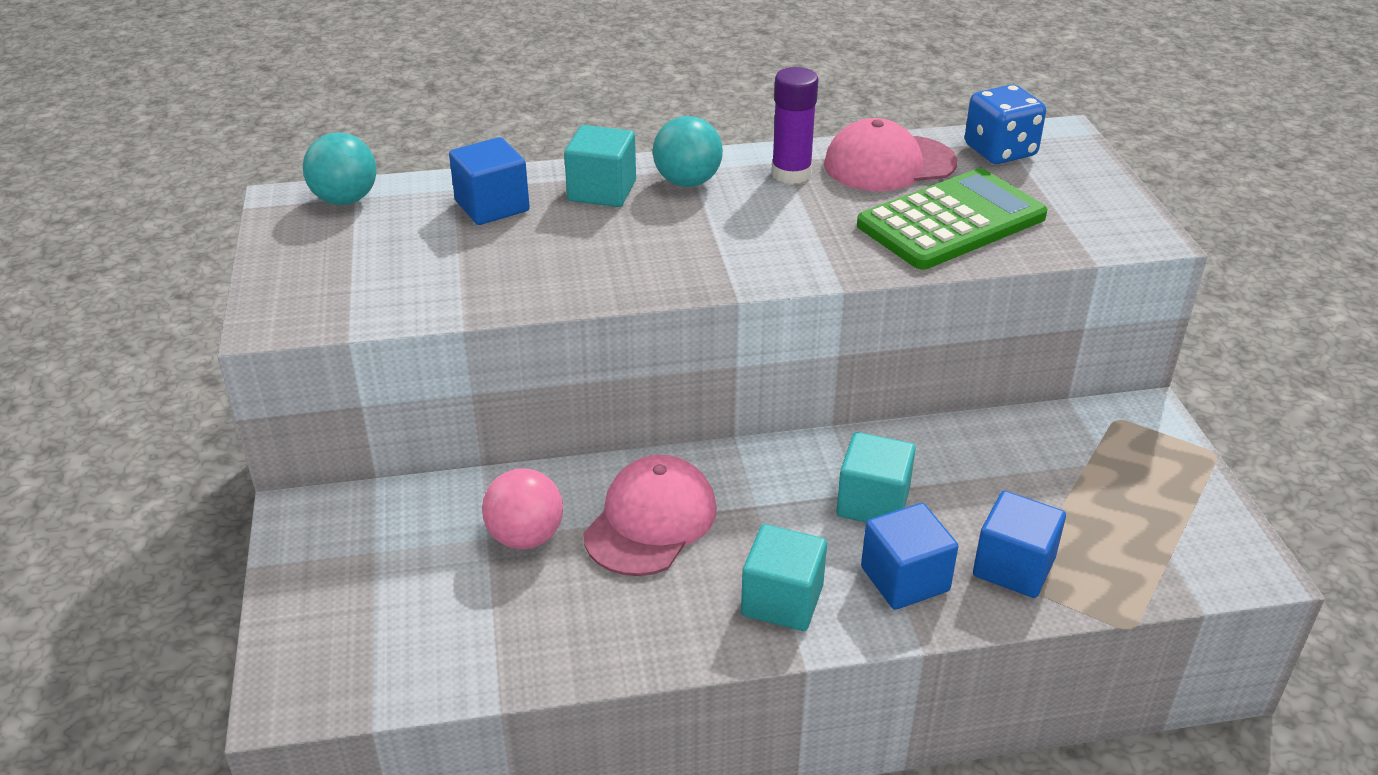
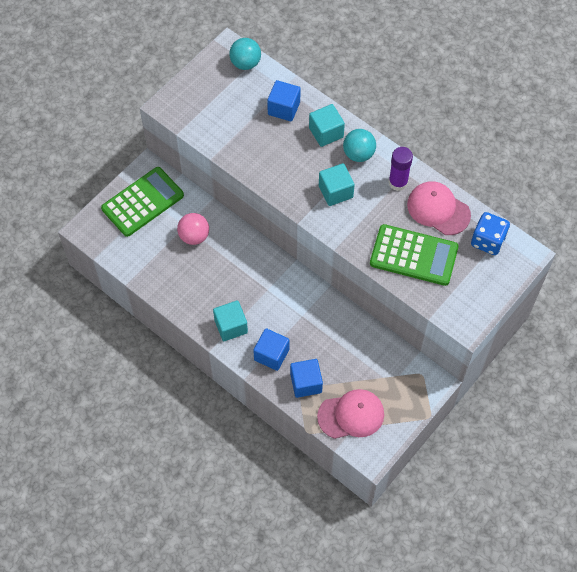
camera: 50 degrees right, 25 degrees up
pink cap [583,455,717,576] -> pink cap moved to [317,389,384,439]
turquoise cube [836,432,916,522] -> turquoise cube moved to [319,163,355,206]
none -> green calculator [101,167,184,237]

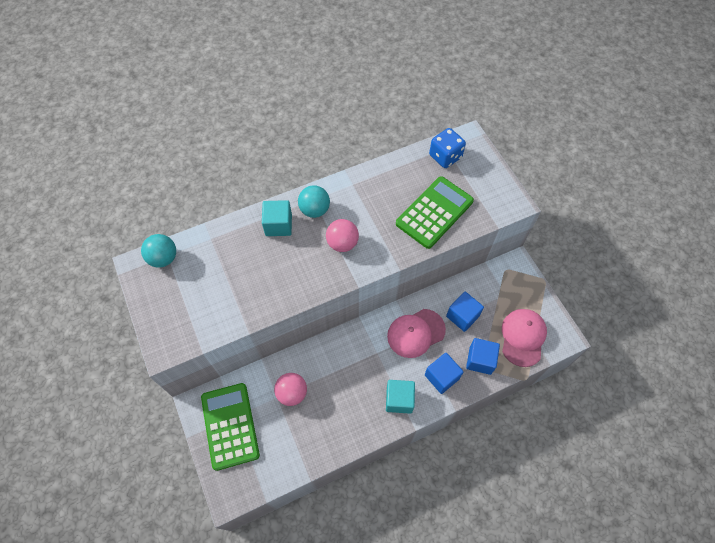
camera: 65 degrees left, 0 degrees up
blue cube [267,80,301,121] -> blue cube moved to [446,292,484,332]
turquoise cube [319,163,355,206] -> pink ball [326,219,359,252]
purple glue stick [389,147,413,191] -> none
pink cap [407,181,471,235] -> pink cap moved to [387,309,446,358]

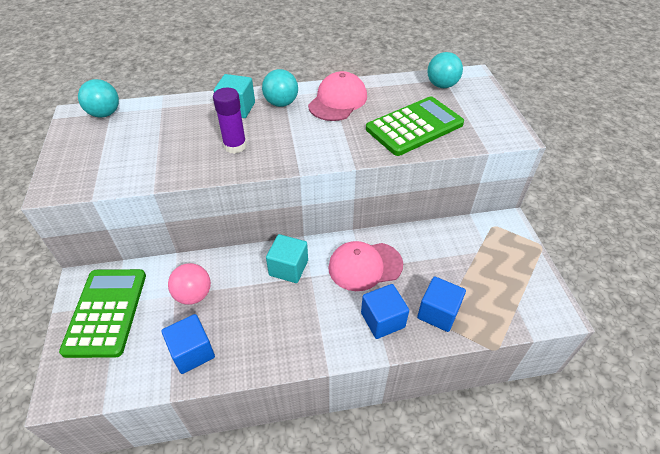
camera: 15 degrees right, 15 degrees down
pink ball [326,219,359,252] -> none
turquoise cube [386,380,415,414] -> turquoise cube moved to [266,234,308,283]
blue dice [429,128,466,168] -> turquoise ball [427,52,463,88]
blue cube [446,292,484,332] -> blue cube moved to [162,314,215,374]
pink cap [502,309,547,367] -> pink cap moved to [308,71,367,121]
none -> purple glue stick [213,88,247,154]

